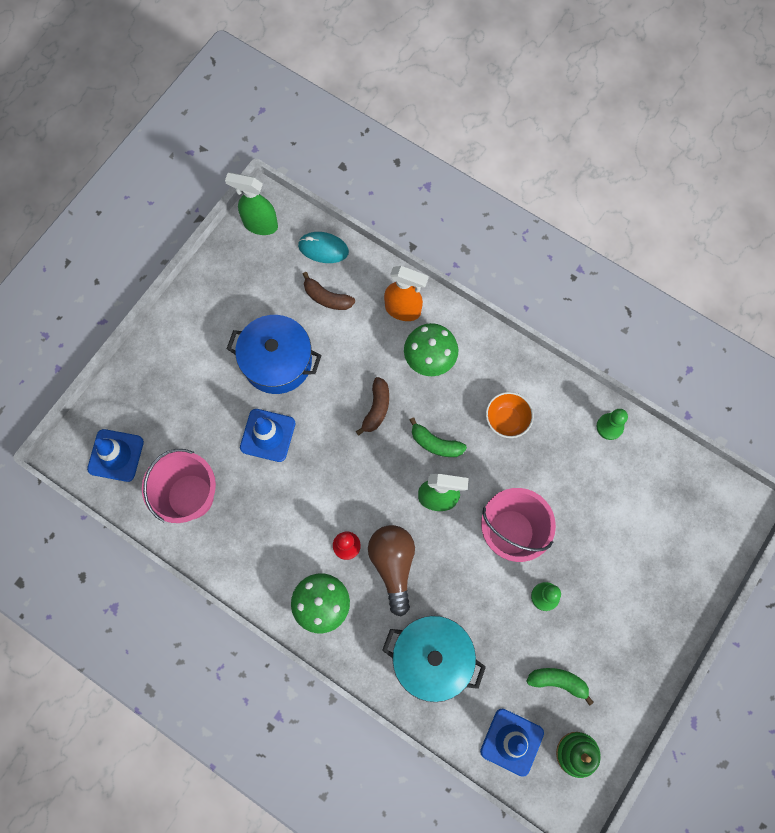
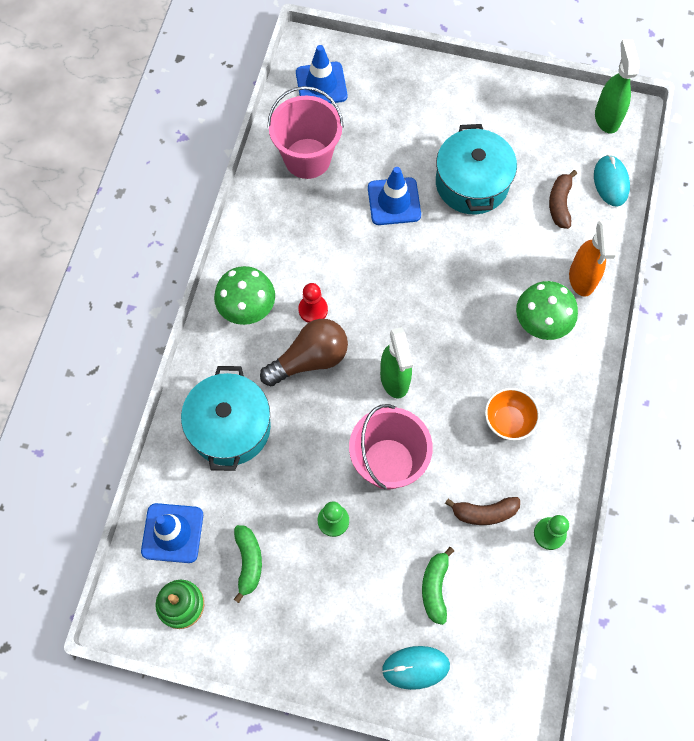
camera: 70 degrees right, 5 degrees down
blue pot [227,315,322,394] -> turquoise pot [436,124,517,214]
brown banana [356,377,389,436] -> brown banana moved to [445,497,520,525]
green banana [410,418,467,457] -> green banana moved to [422,547,454,625]
none -> turquoise mouse [382,646,450,690]

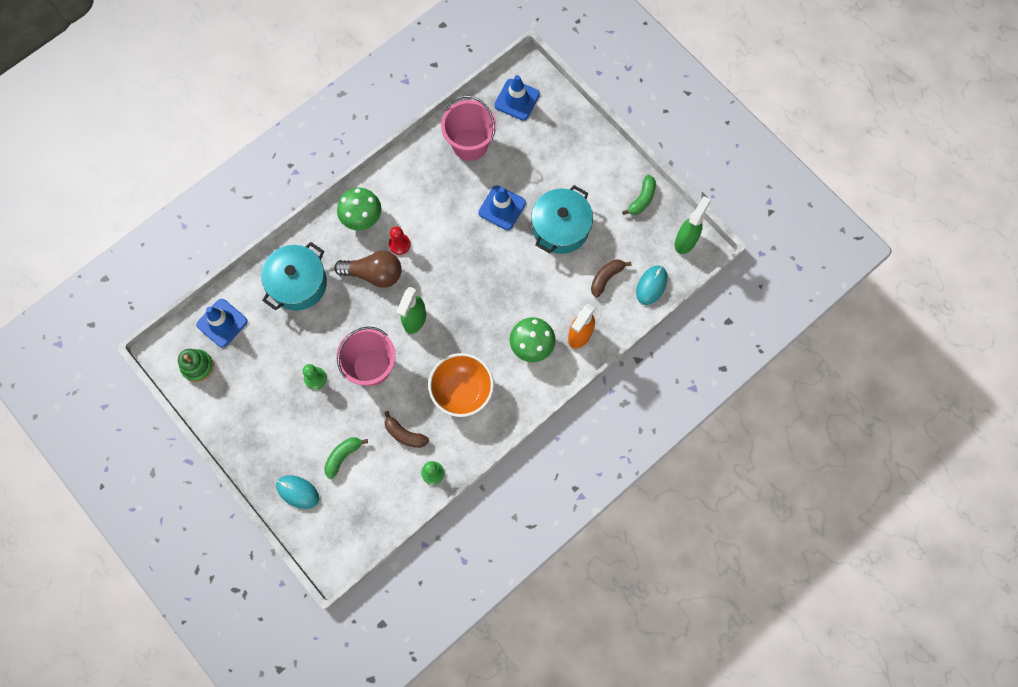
camera: 35 degrees right, 5 degrees up
green banana [234,525,262,603] -> green banana moved to [622,175,656,215]
orange bowl [485,388,540,441] -> orange bowl [428,353,494,417], size x1.61

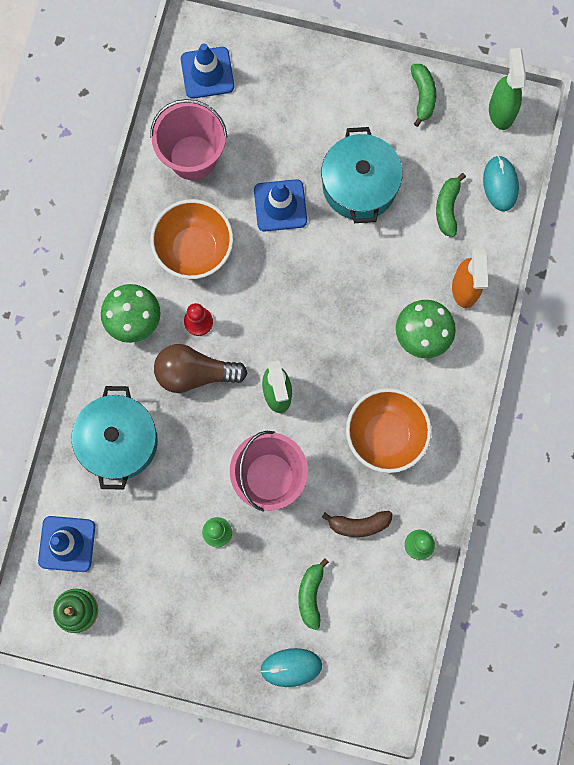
camera: 35 degrees left, 5 degrees up
brown light bulb [334,251,402,288] -> brown light bulb turned 150 degrees counterclockwise [154,344,247,393]
brown banana [591,260,631,298] -> green banana [436,173,466,237]
none -> orange bowl [150,199,233,279]

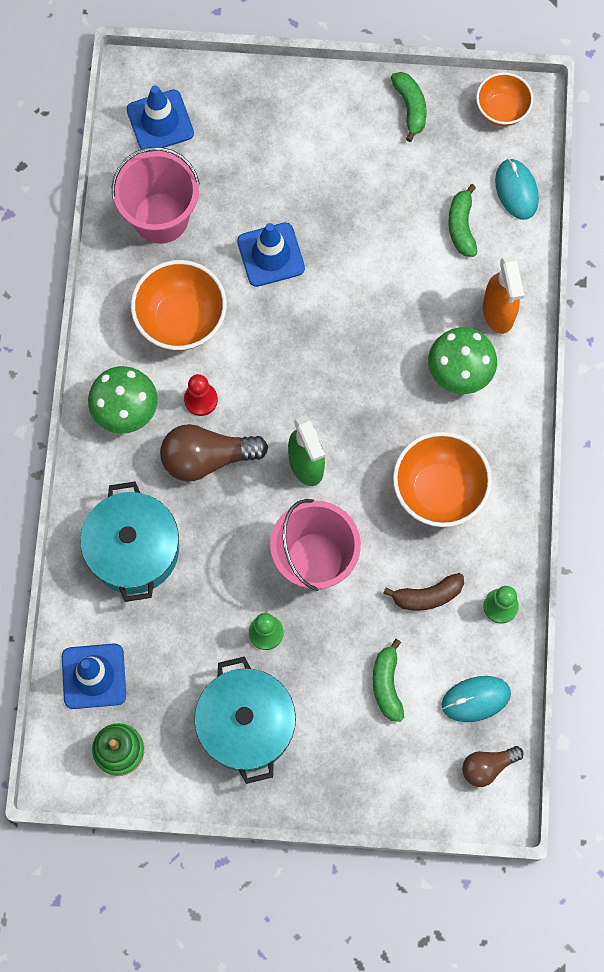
camera: 10 degrees left, 5 degrees down
turquoise mouse [260,648,322,687] -> turquoise mouse moved to [442,676,511,722]
turquoise pot [321,127,403,223] -> turquoise pot moved to [194,657,296,784]
green spray bottle [489,48,526,130] -> orange bowl [476,72,534,126]
none -> brown light bulb [462,746,524,787]

